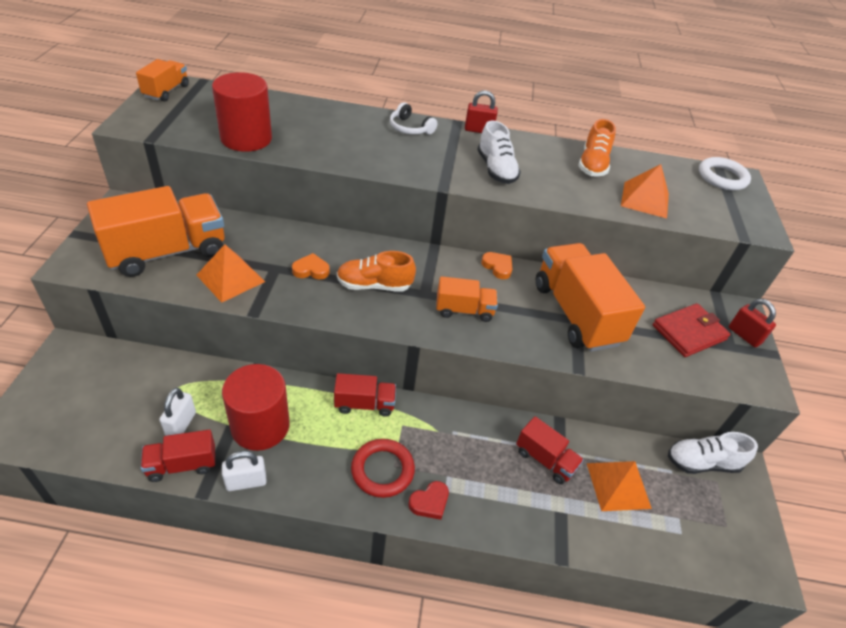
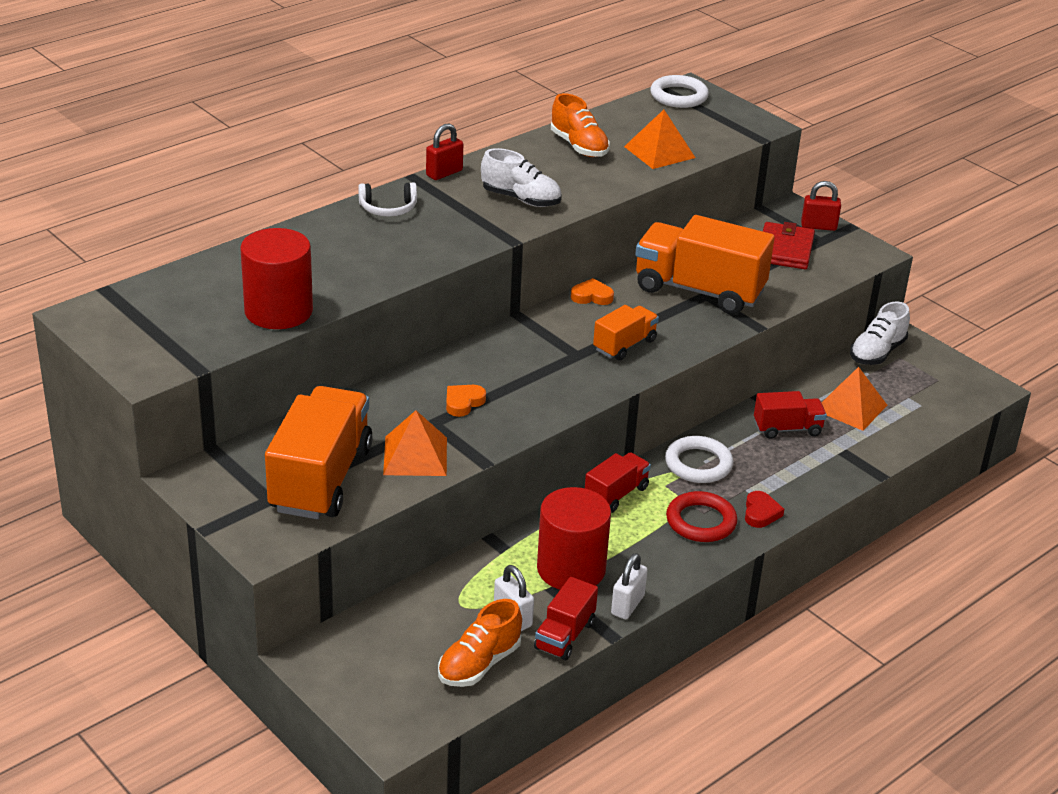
camera: 45 degrees left, 10 degrees down
orange truck [136,59,189,102] -> none
orange shoe [337,251,416,292] -> orange shoe moved to [438,599,522,687]
none -> white ring [665,436,733,483]

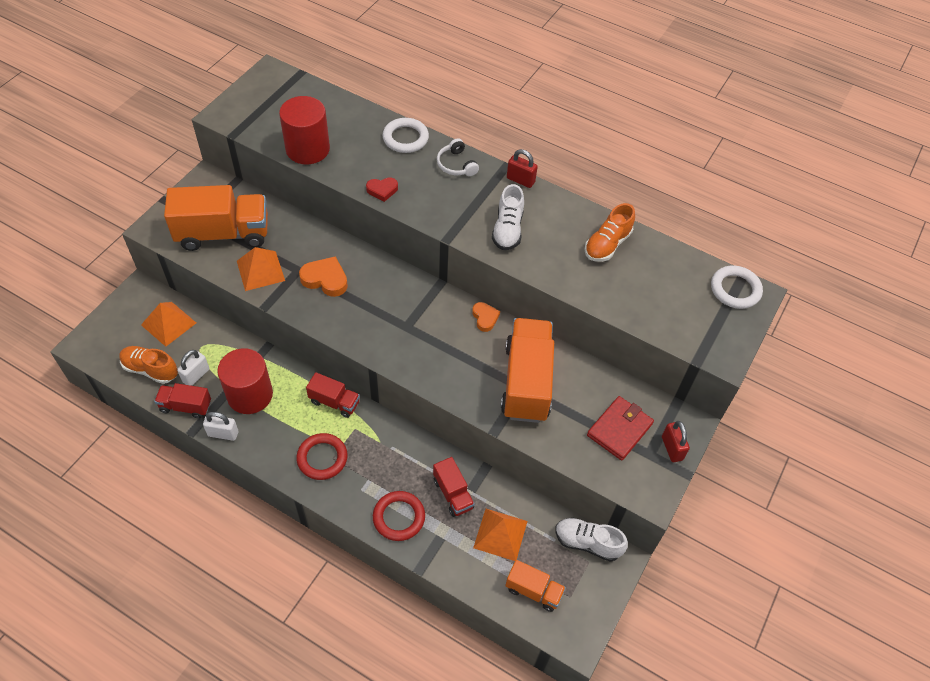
camera: 70 degrees right, 20 degrees up
orange heart [446,385,486,417] -> orange heart [299,256,348,297], size x1.57
orange truck [593,305,659,360] -> orange truck moved to [505,560,566,612]
orange pyramid [624,110,696,169] -> orange pyramid moved to [141,302,196,347]
white ring [665,436,733,483] -> white ring moved to [382,118,429,153]
red heart [745,491,784,528] -> red heart moved to [366,178,398,202]
red wallet [763,222,815,269] -> red wallet turned 45 degrees counterclockwise [587,396,654,461]
none -> red ring [373,491,425,541]

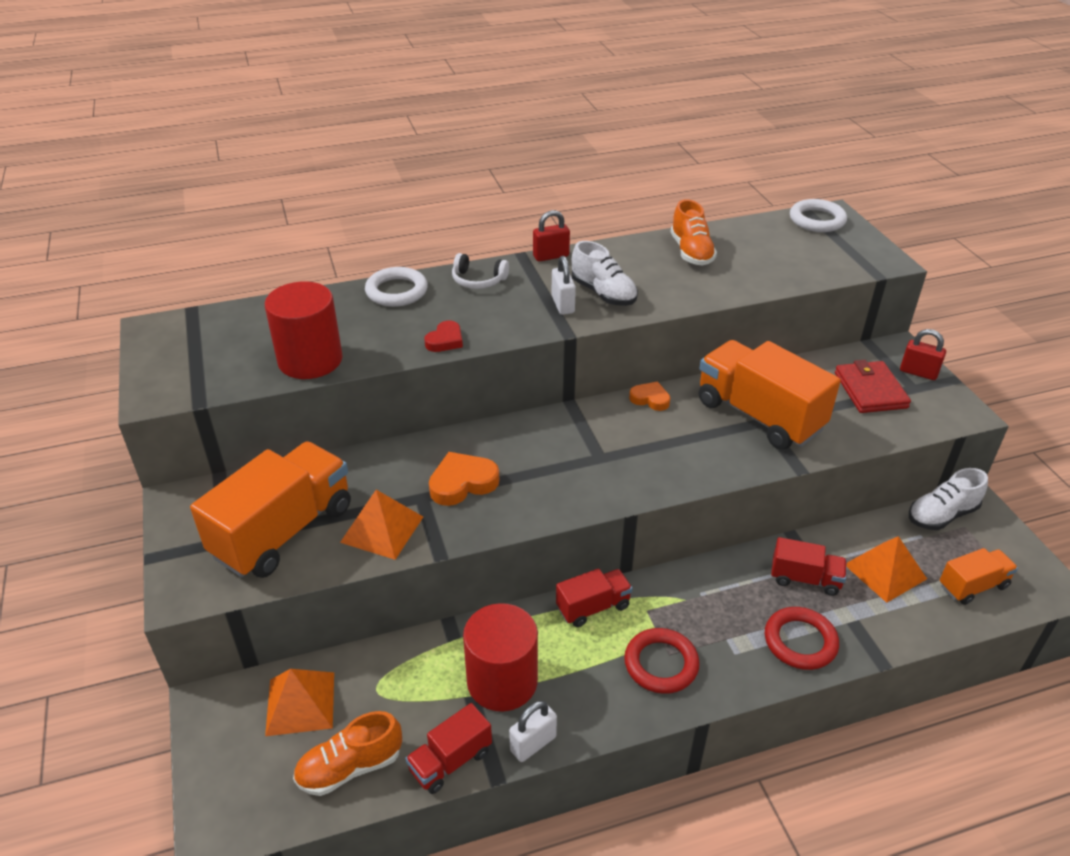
camera: 45 degrees left, 15 degrees down
white padlock [177,350,209,386] -> white padlock moved to [552,256,576,315]

